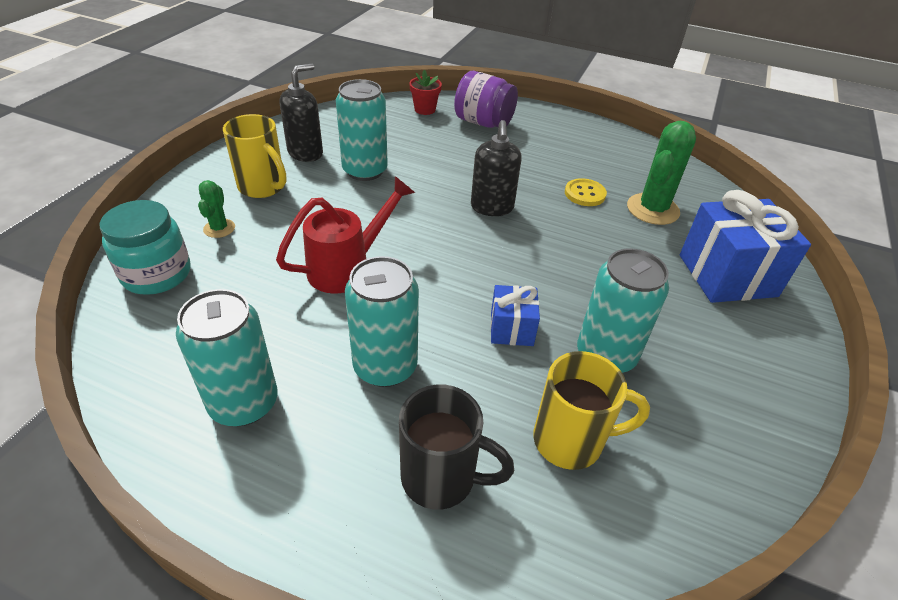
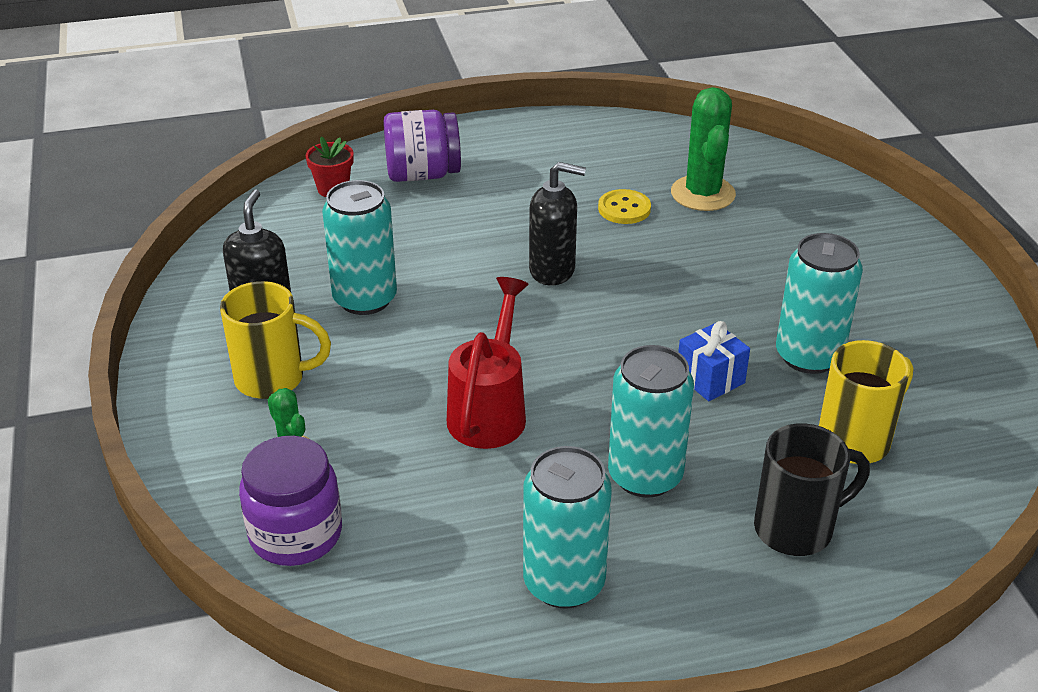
camera: 35 degrees left, 5 degrees down
turquoise jar [99,200,191,295] -> purple jar [239,436,342,566]
black soap dispenser [471,120,522,216] -> black soap dispenser turned 45 degrees counterclockwise [529,162,586,286]
blue gift [680,190,811,303] -> none

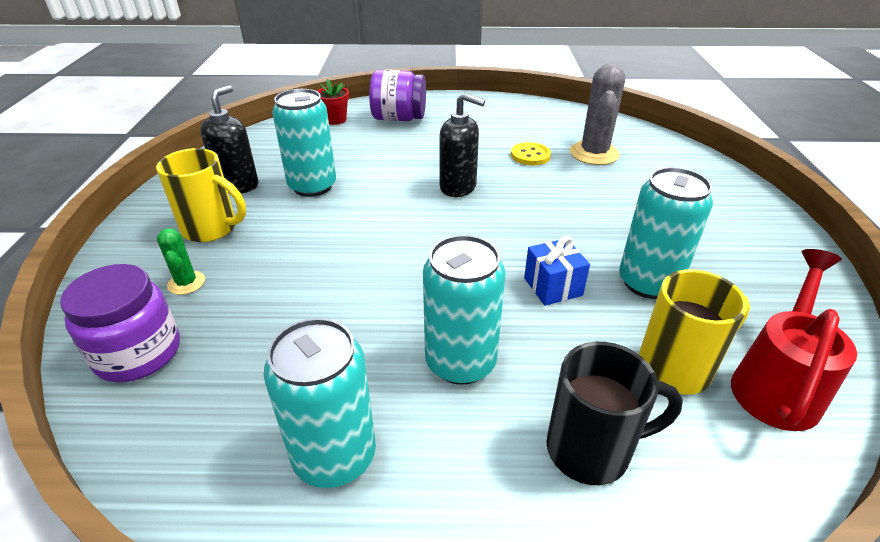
camera: 15 degrees right, 0 degrees up
red watering can [447,277,529,449] -> red watering can moved to [731,249,857,431]
green cactus [671,87,736,211] -> grey cactus [570,64,625,165]

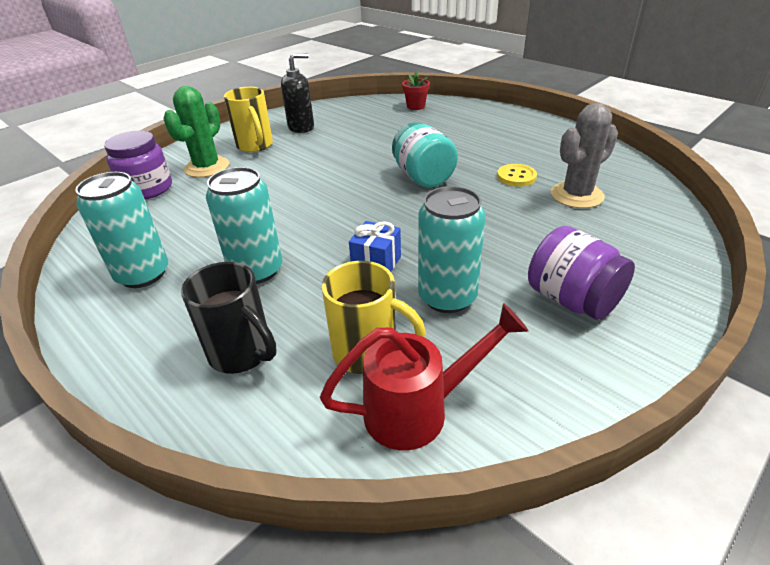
camera: 45 degrees right, 0 degrees up
green cactus [157,228,205,295] -> green cactus [163,86,229,178], size x1.88
turquoise can [272,89,336,197] -> none
purple jar [369,70,426,121] -> purple jar moved to [528,226,635,320]
black soap dispenser [440,93,485,197] -> turquoise jar [392,122,458,188]

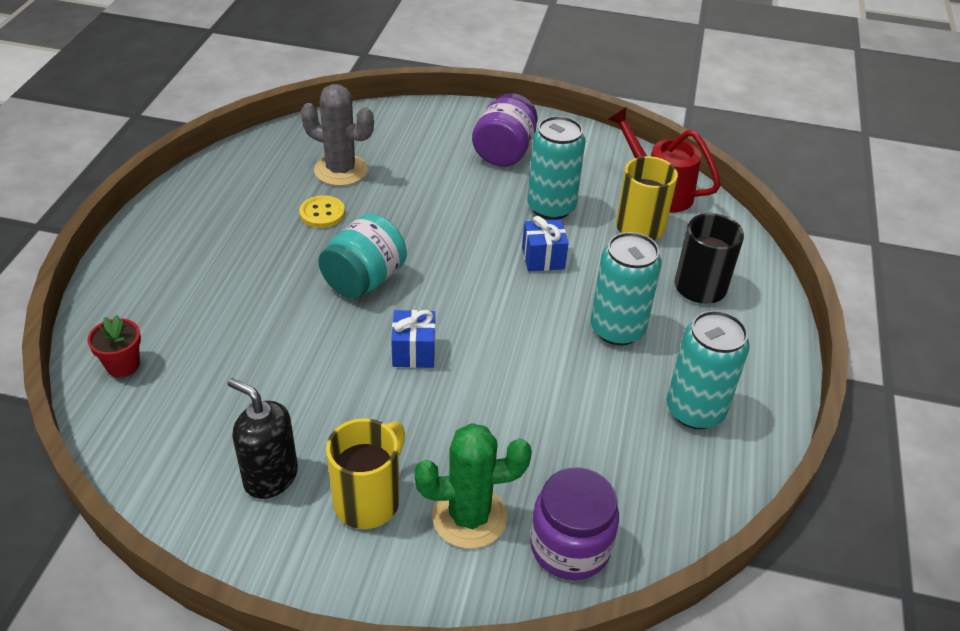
camera: 125 degrees left, 5 degrees up
none -> blue gift [391,310,435,368]

